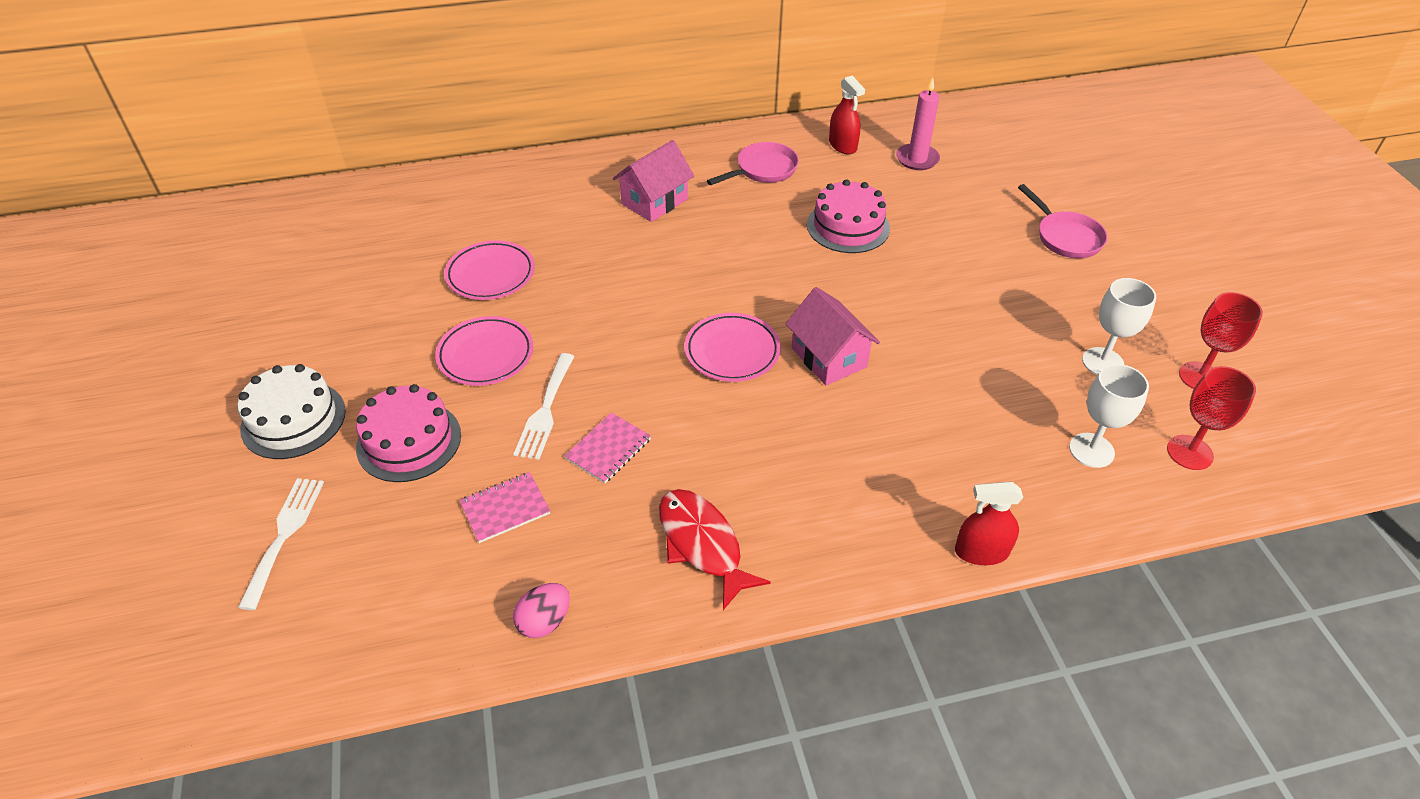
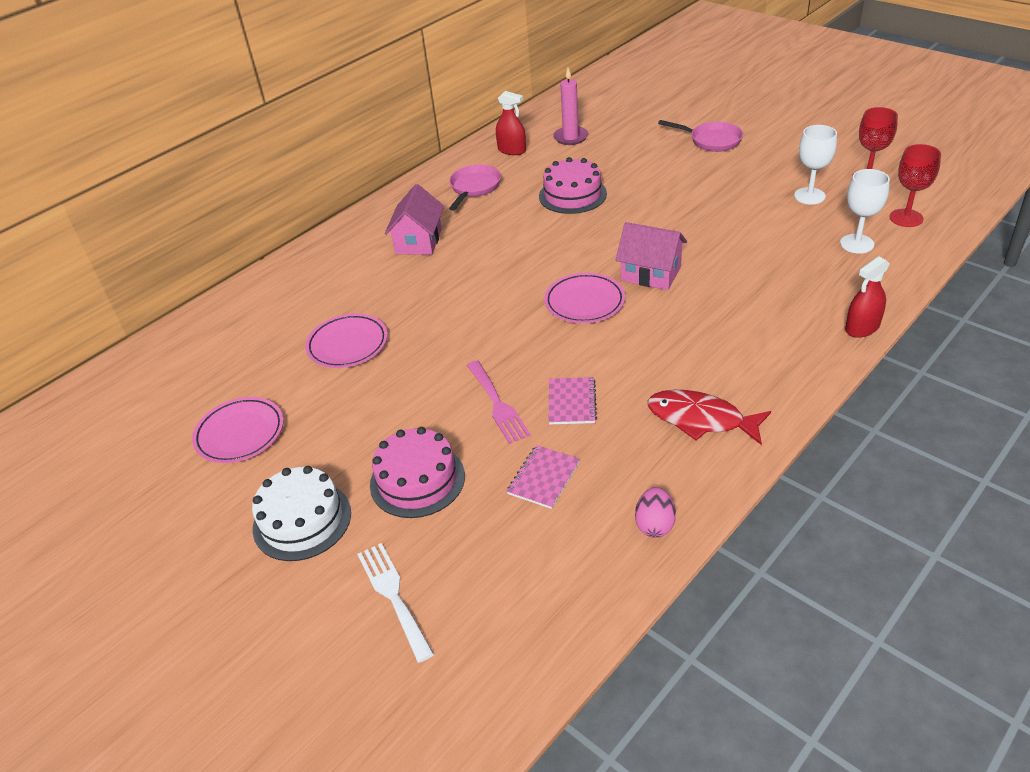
camera: 30 degrees left, 5 degrees down
pink plate [435,316,533,386] -> pink plate moved to [192,397,284,463]
white fork [513,353,574,460] -> pink fork [467,360,531,444]

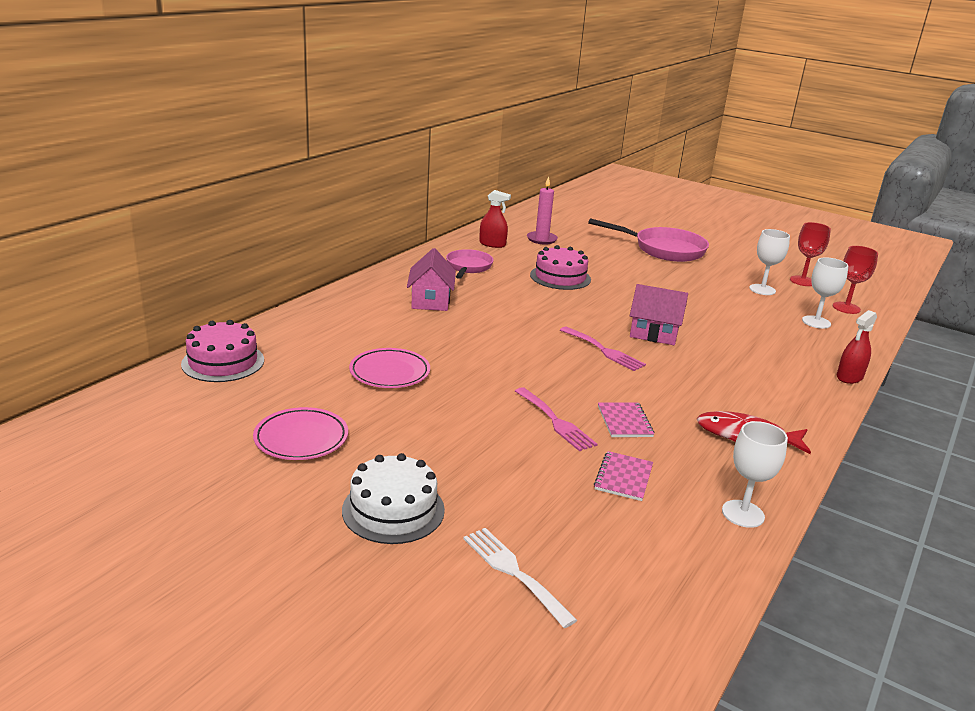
camera: 15 degrees left, 15 degrees down
pink cake [370,427,465,518] -> pink cake moved to [181,320,264,382]
pink plate [544,273,625,323] -> pink fork [560,327,646,371]
pink egg [635,487,676,538] -> white goblet [722,421,788,528]
pink pan [658,120,743,152] -> pink pan [588,218,709,262], size x1.64

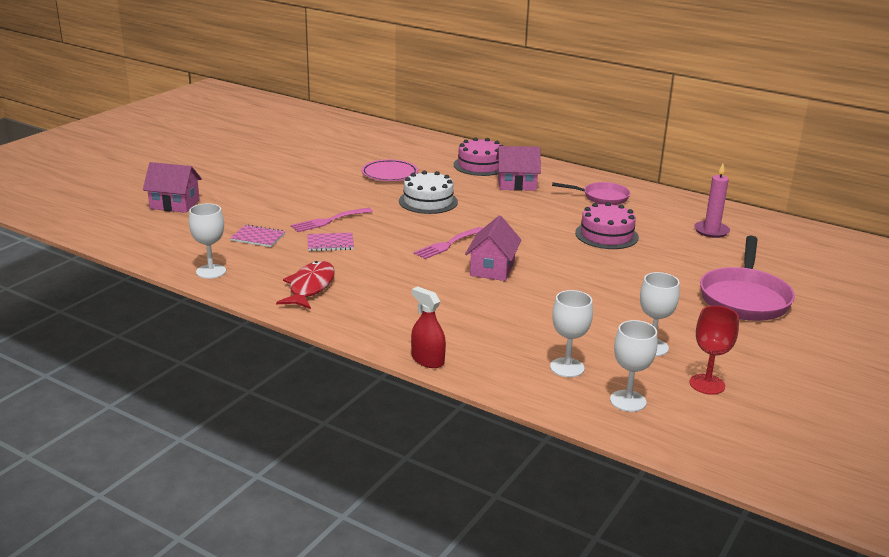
camera: 90 degrees right, 0 degrees up
pink cake [181,320,264,382] -> pink cake moved to [454,137,503,176]
pink plate [253,407,348,460] -> none
white cake [342,453,445,544] -> white cake moved to [399,171,458,214]
white fork [463,528,577,628] -> pink house [143,162,202,213]
red spray bottle [479,190,511,248] -> none
red goblet [833,246,878,314] -> white goblet [610,320,658,412]

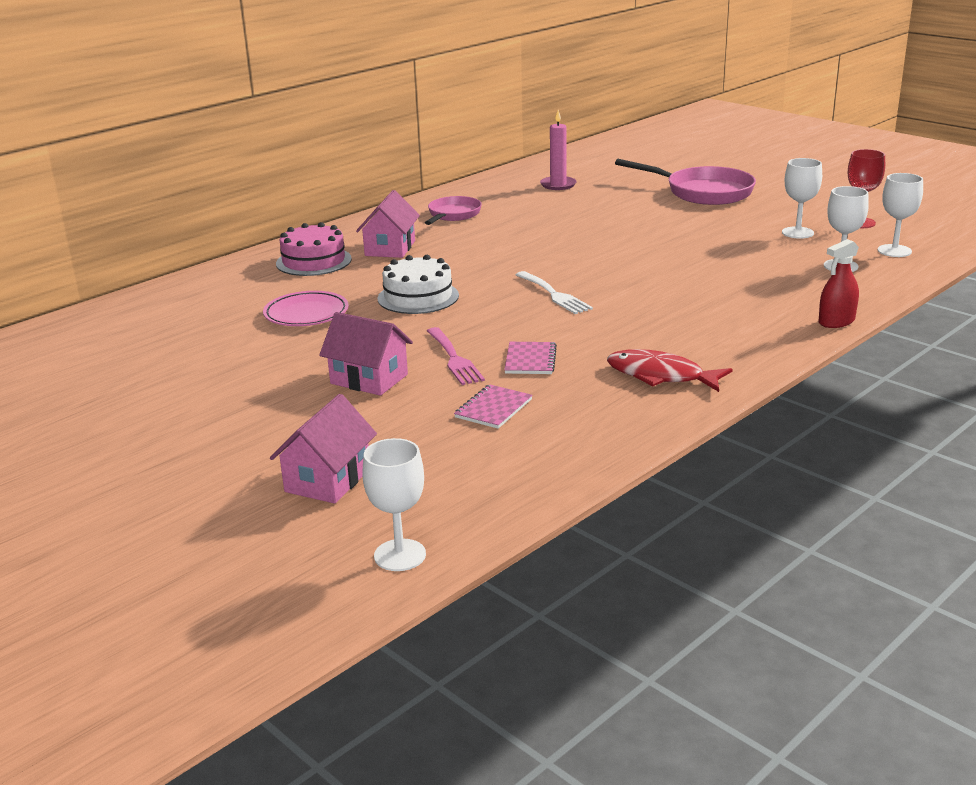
camera: 75 degrees left, 0 degrees up
white goblet [189,203,226,279] -> white goblet moved to [362,438,426,571]
pink fork [413,227,483,259] -> white fork [516,271,593,314]
pink house [465,216,521,281] -> pink house moved to [319,312,413,396]
pink cake [575,202,639,249] -> none

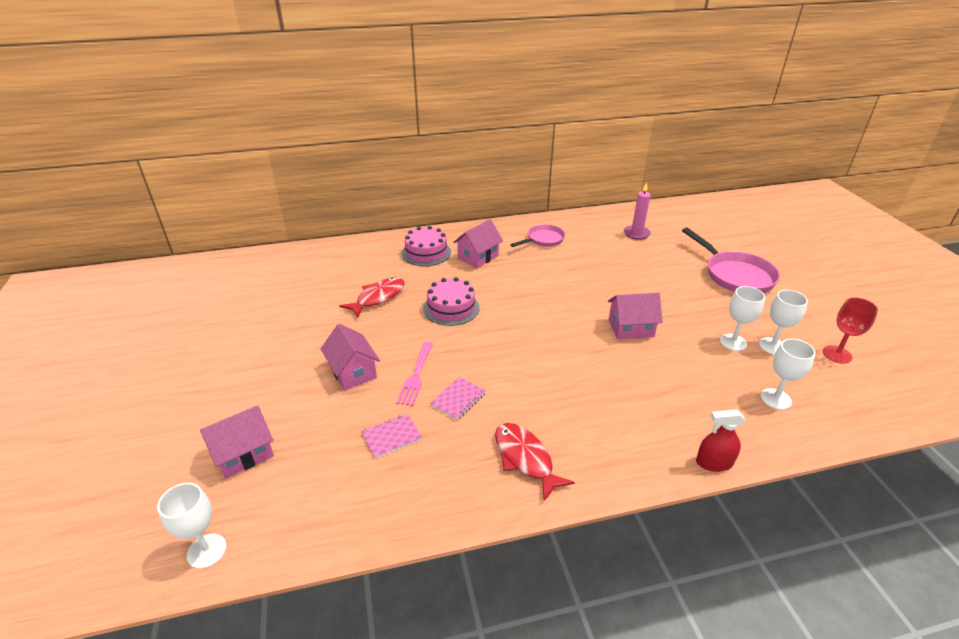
camera: 30 degrees right, 10 degrees up
pink plate [263,291,349,326] -> red fish [340,277,404,318]
white cake [378,255,459,314] -> pink cake [423,277,480,326]
white fork [516,271,593,314] -> none
white goblet [878,173,923,257] -> white goblet moved to [720,286,765,351]
none -> pink house [608,293,663,339]

